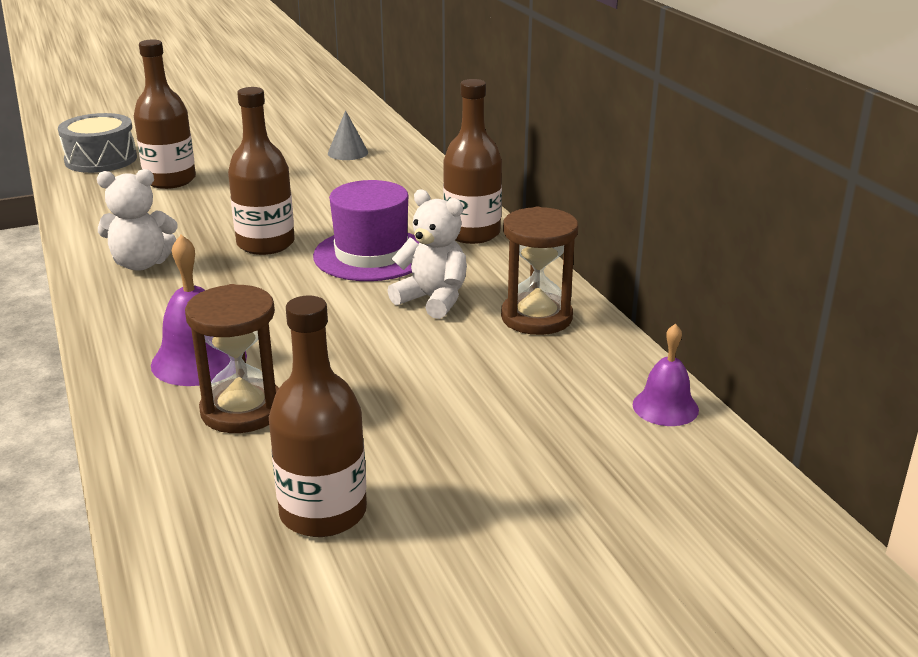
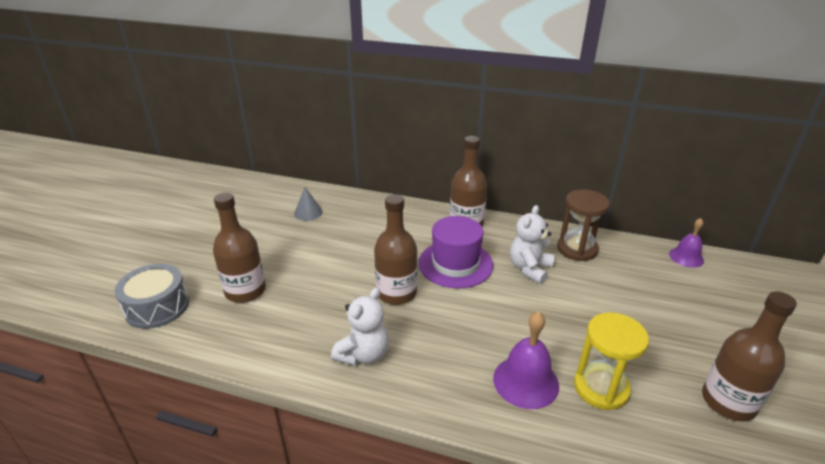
camera: 50 degrees left, 5 degrees up
brown hourglass [185,284,279,433] -> yellow hourglass [574,312,649,410]
white teddy bear [387,189,467,319] -> white teddy bear turned 45 degrees counterclockwise [510,205,554,284]

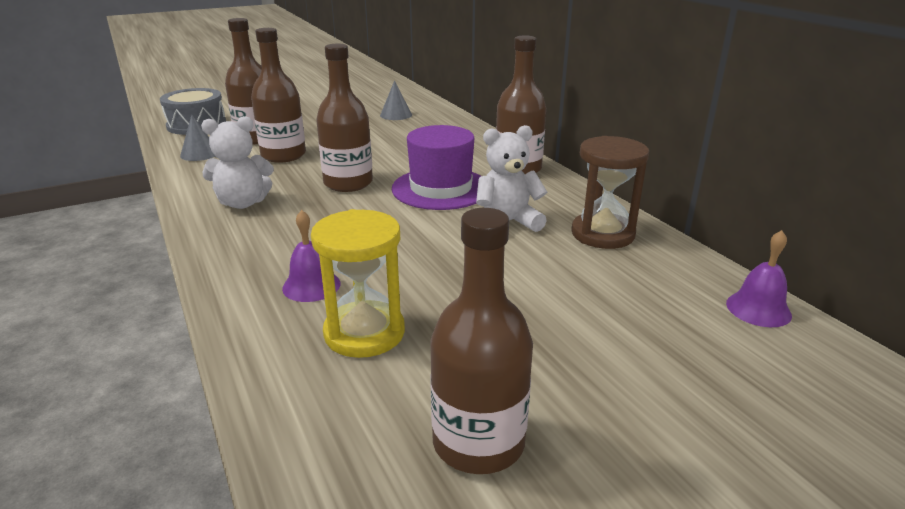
camera: 45 degrees right, 5 degrees down
purple bell [493,312,559,409] -> purple bell [282,210,341,302], size x0.65
none -> grey cone [180,115,215,161]
none -> brown bottle [251,28,306,163]

